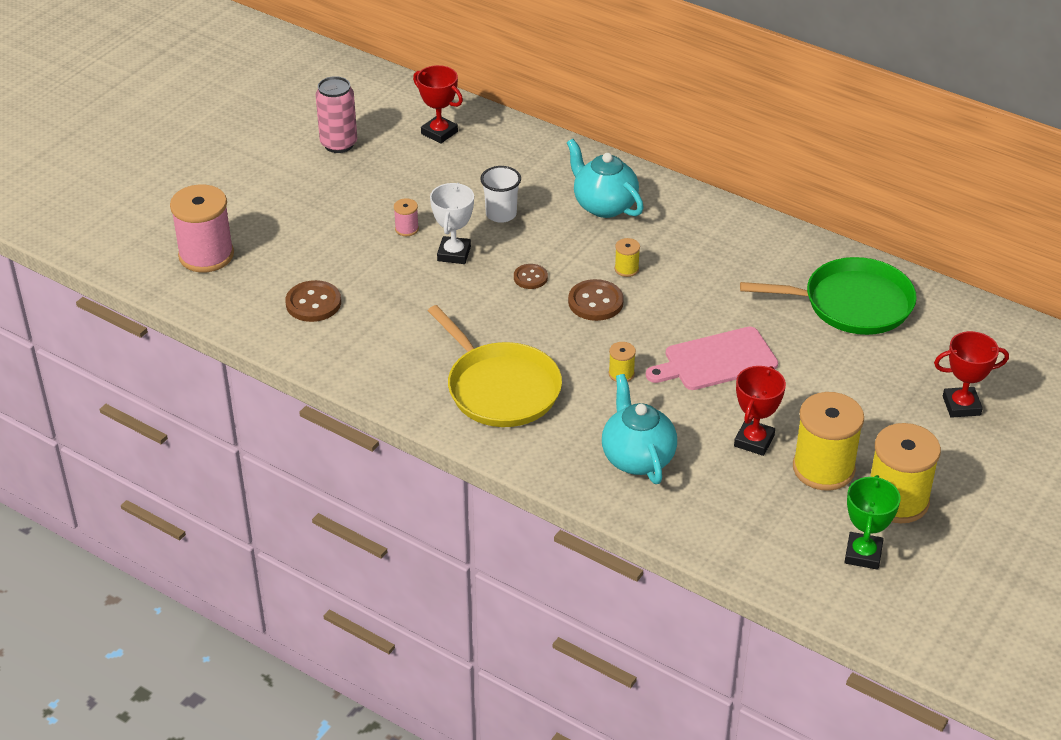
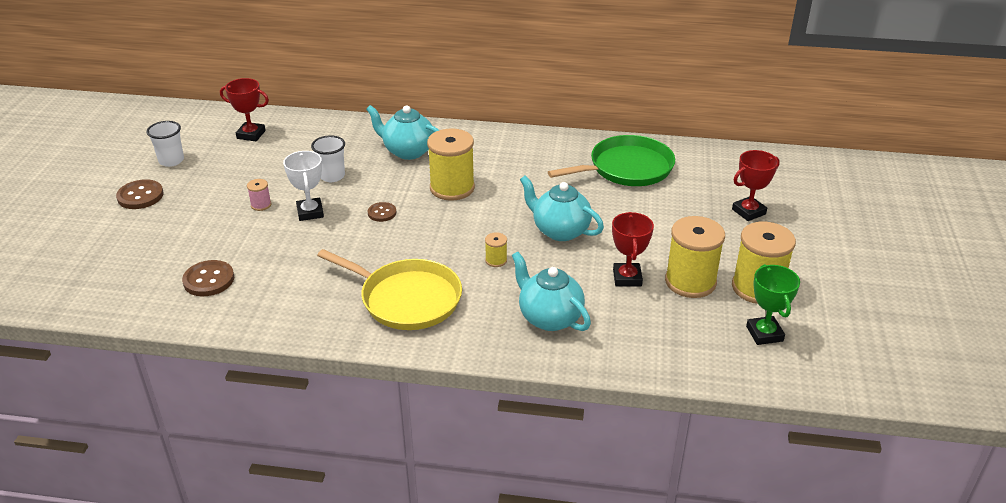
camera: 25 degrees left, 5 degrees down
pink spool [170,184,234,272] -> none
pink can [316,76,357,153] -> white cup [147,121,184,167]
brown button [568,279,624,321] -> brown button moved to [116,179,164,209]
yellow spool [615,238,640,277] -> yellow spool [427,128,475,201], size x2.27
pink cutting board [646,327,778,390] -> turquoise teapot [520,176,604,241]

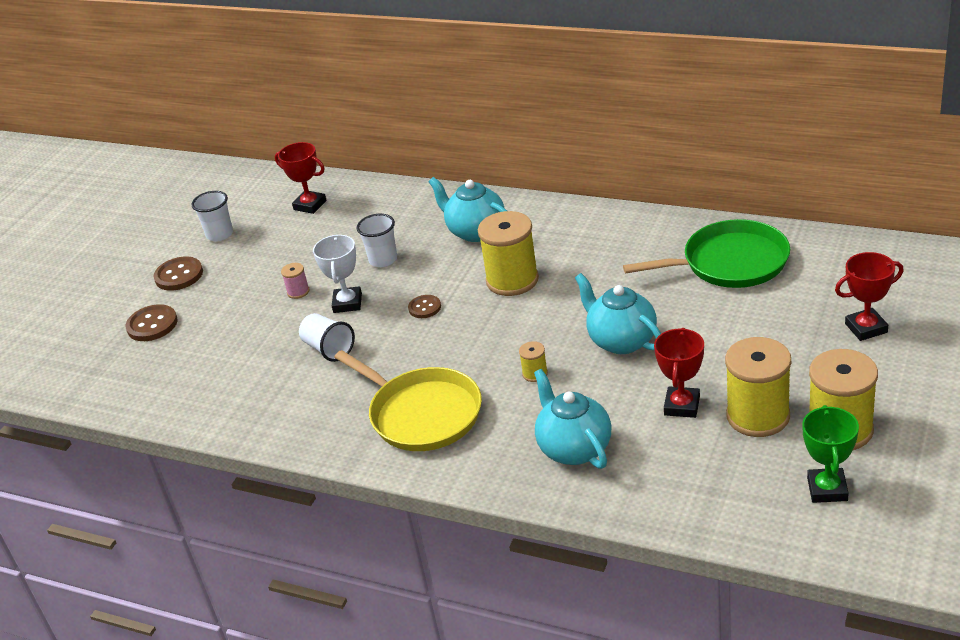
camera: 20 degrees right, 0 degrees up
brown button [182,260,234,296] -> brown button moved to [125,304,178,341]
none -> white cup [299,313,355,362]

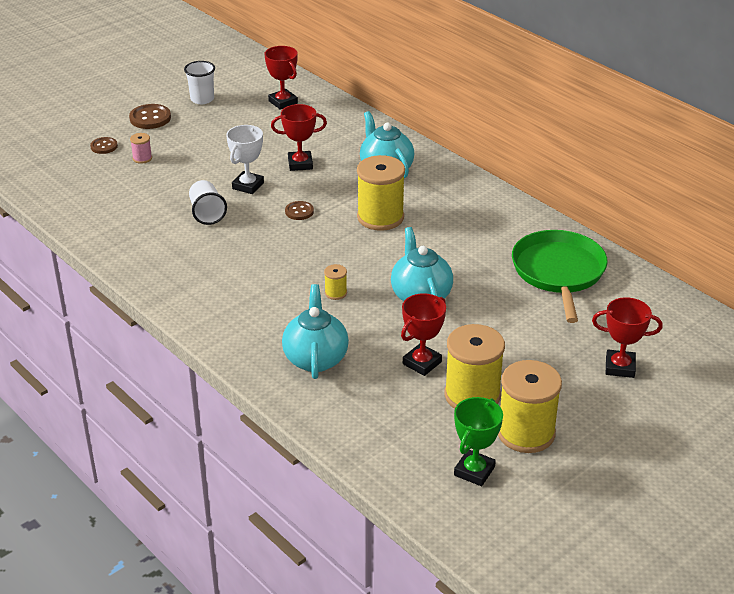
camera: 20 degrees right, 0 degrees up
brown button [125,304,178,341] -> brown button [90,137,118,154], size x0.63
pink spool [281,263,310,299] -> pink spool moved to [130,133,152,164]
yellow pan [334,350,482,451] -> none
white cup [356,214,397,267] -> red trophy [271,104,327,171]
green pan [623,219,790,288] -> green pan turned 105 degrees counterclockwise [512,230,608,323]

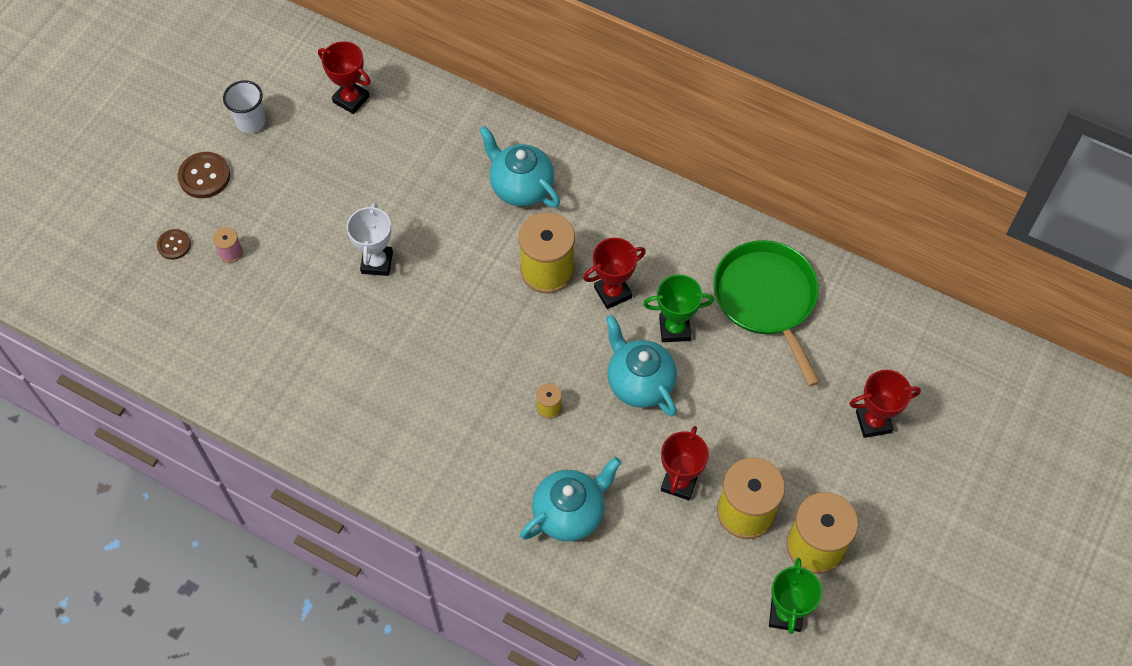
camera: 20 degrees left, 25 degrees up
white cup [189,180,227,225] -> none
red trophy [271,104,327,171] -> red trophy moved to [583,238,646,309]
turquoise teapot [282,284,349,379] -> turquoise teapot turned 75 degrees clockwise [520,457,622,541]
brown button [285,201,314,220] -> none
none -> green trophy [643,275,714,342]

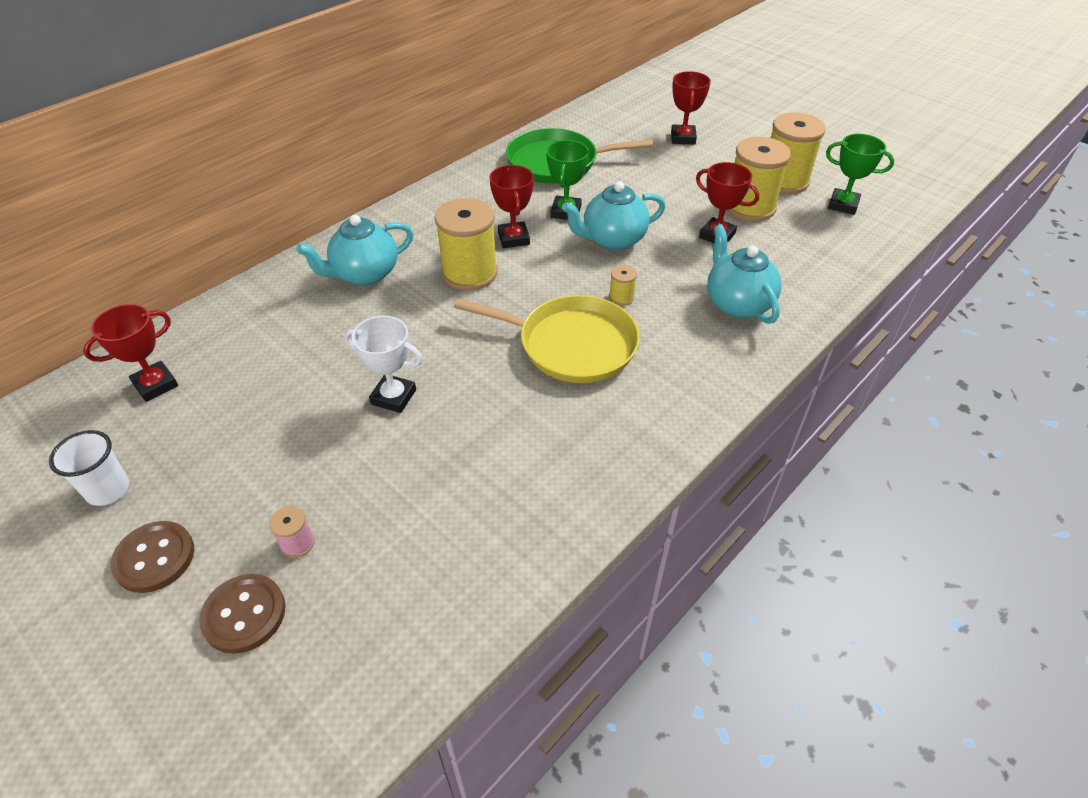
camera: 75 degrees left, 15 degrees down
brown button [157,229,191,260] -> brown button [199,574,286,654], size x1.59
none -> yellow pan [454,295,640,383]

